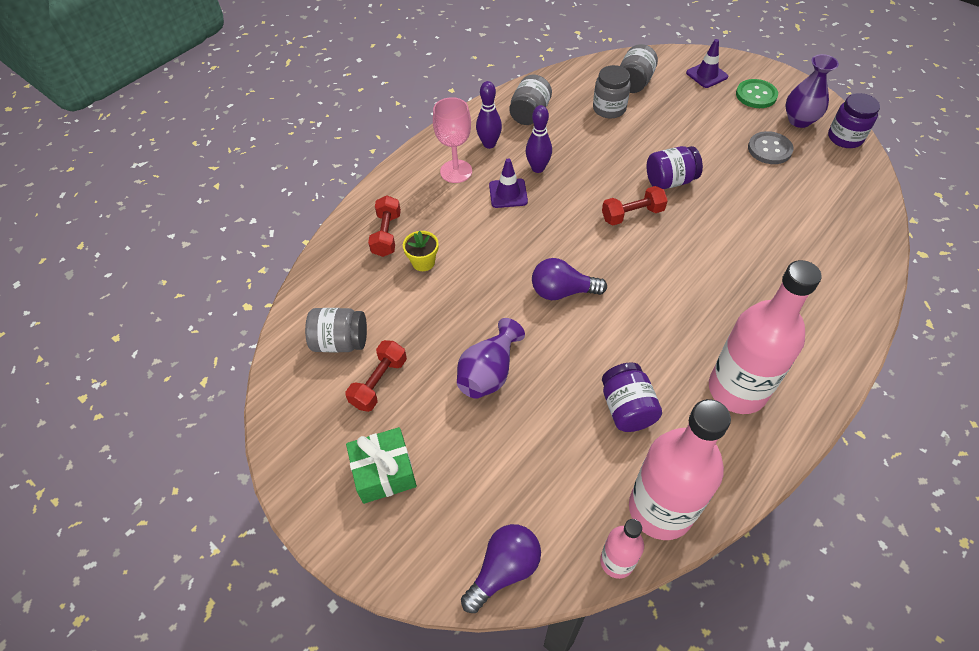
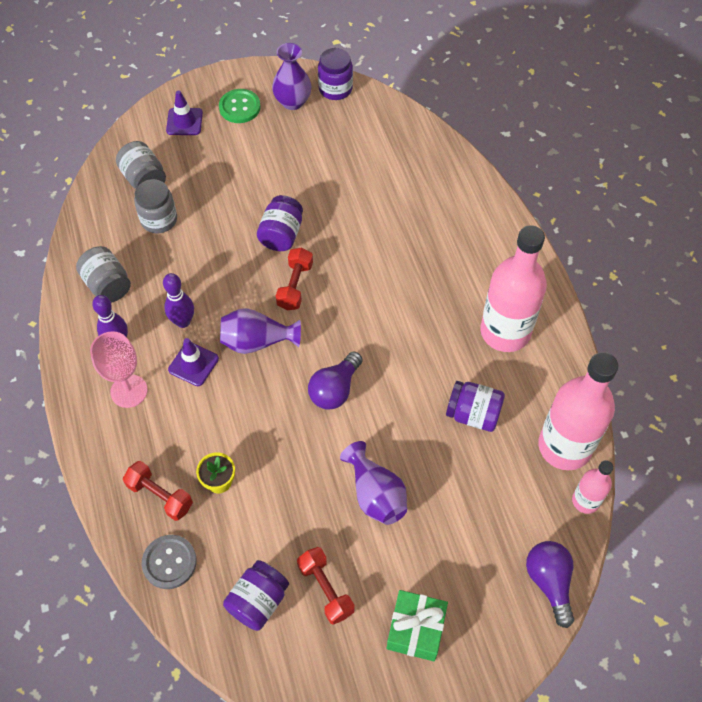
camera: 60 degrees left, 5 degrees up
grey jar [305,308,367,352] -> purple jar [223,560,289,631]
grey button [748,131,794,164] -> grey button moved to [142,535,197,589]
none -> purple vase [220,308,301,354]

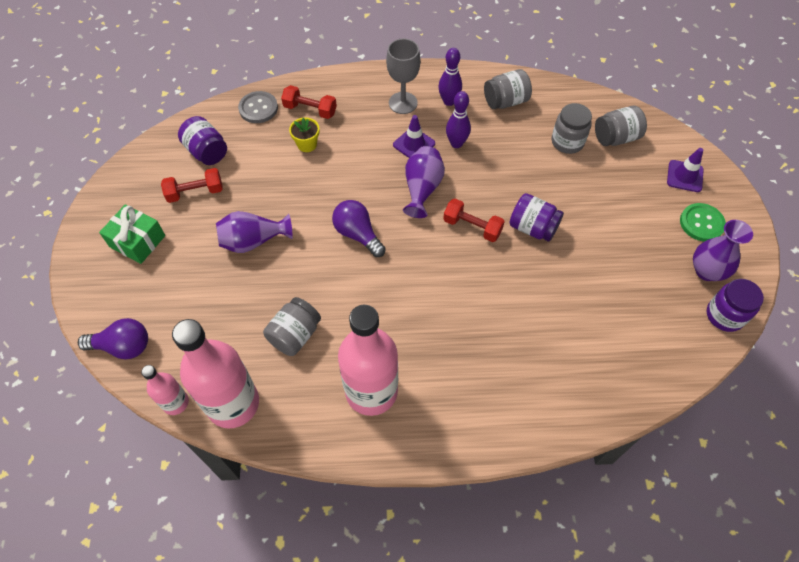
camera: 105 degrees right, 0 degrees up
pink goblet [90,331,148,408] -> grey goblet [386,39,421,114]
red dumbbell [123,461,193,521] -> red dumbbell turned 60 degrees clockwise [281,85,337,119]
purple jar [446,381,505,432] -> grey jar [263,297,321,356]

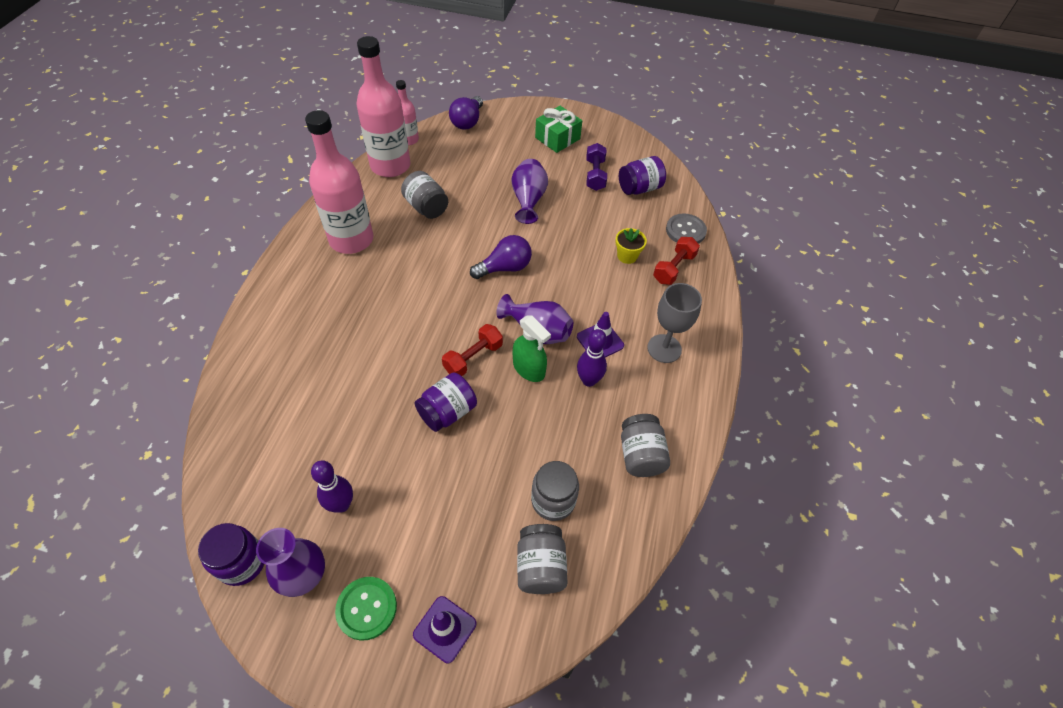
camera: 105 degrees right, 5 degrees down
red dumbbell [161,168,223,203] -> purple dumbbell [586,143,607,191]
purple bowling pin [438,48,462,106] -> purple bowling pin moved to [311,460,353,513]
none -> green spray bottle [513,315,551,382]

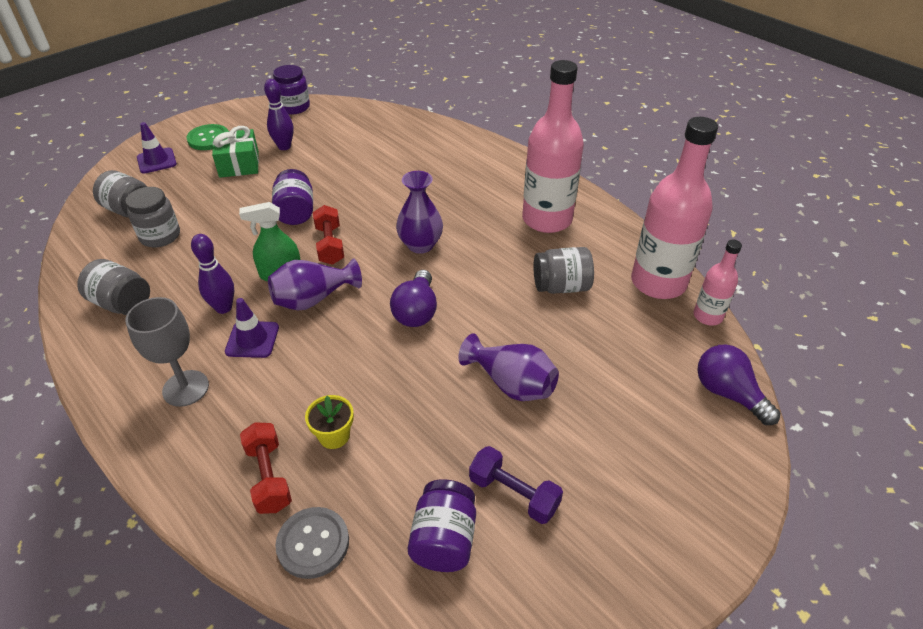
camera: 125 degrees right, 10 degrees down
purple vase [256,528,325,597] -> purple vase moved to [396,171,443,254]
green gift [535,106,582,153] -> green gift moved to [212,126,259,178]

